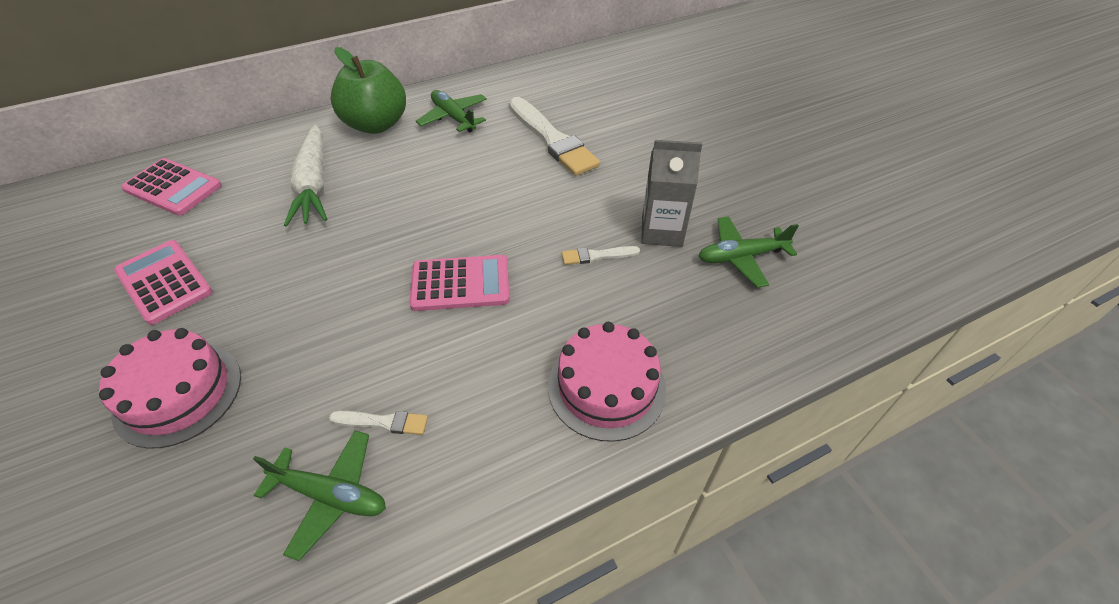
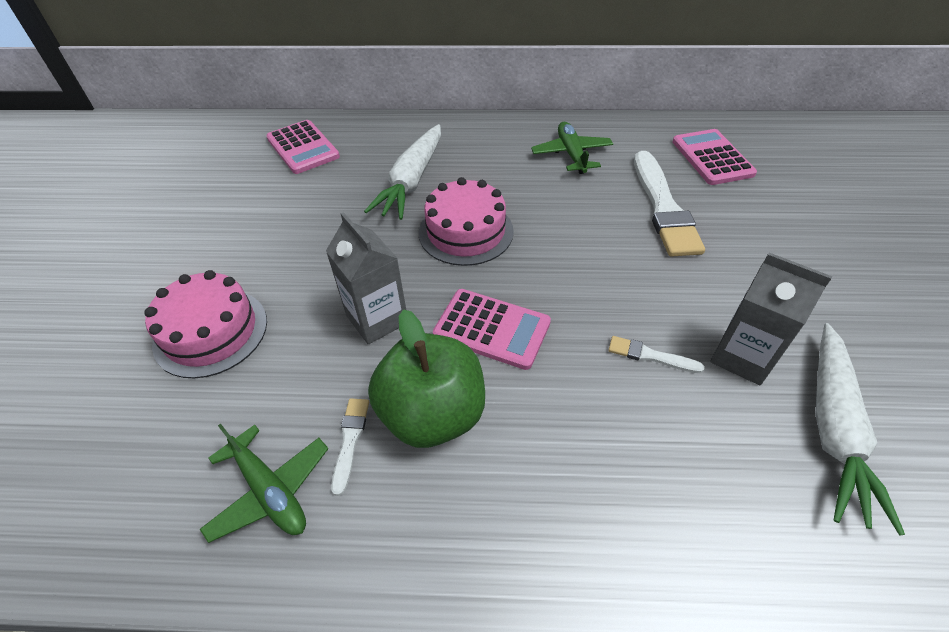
camera: 30 degrees right, 0 degrees up
pink calculator [114,240,213,325] -> pink calculator moved to [672,129,757,185]
white brush [329,411,428,435] -> white brush turned 120 degrees counterclockwise [331,399,369,496]
green apple [330,47,406,134] -> green apple moved to [368,309,485,448]
pink cake [548,322,666,442] -> pink cake moved to [419,177,514,266]
green plane [699,216,799,288] -> white carrot [815,323,905,536]
none -> grey carton [326,212,406,344]

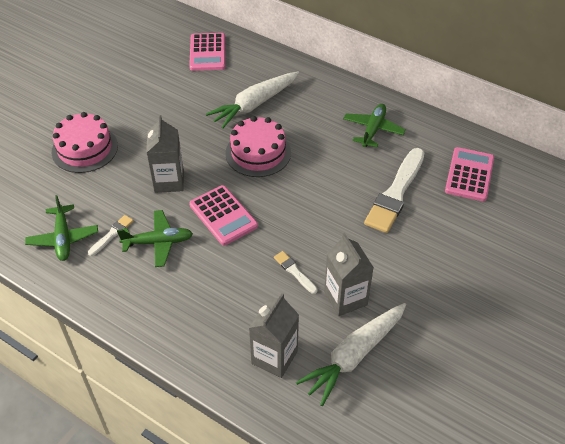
camera: 30 degrees right, 0 degrees up
green apple [368,309,485,448] -> green plane [117,210,193,267]
none -> grey carton [249,293,299,378]

